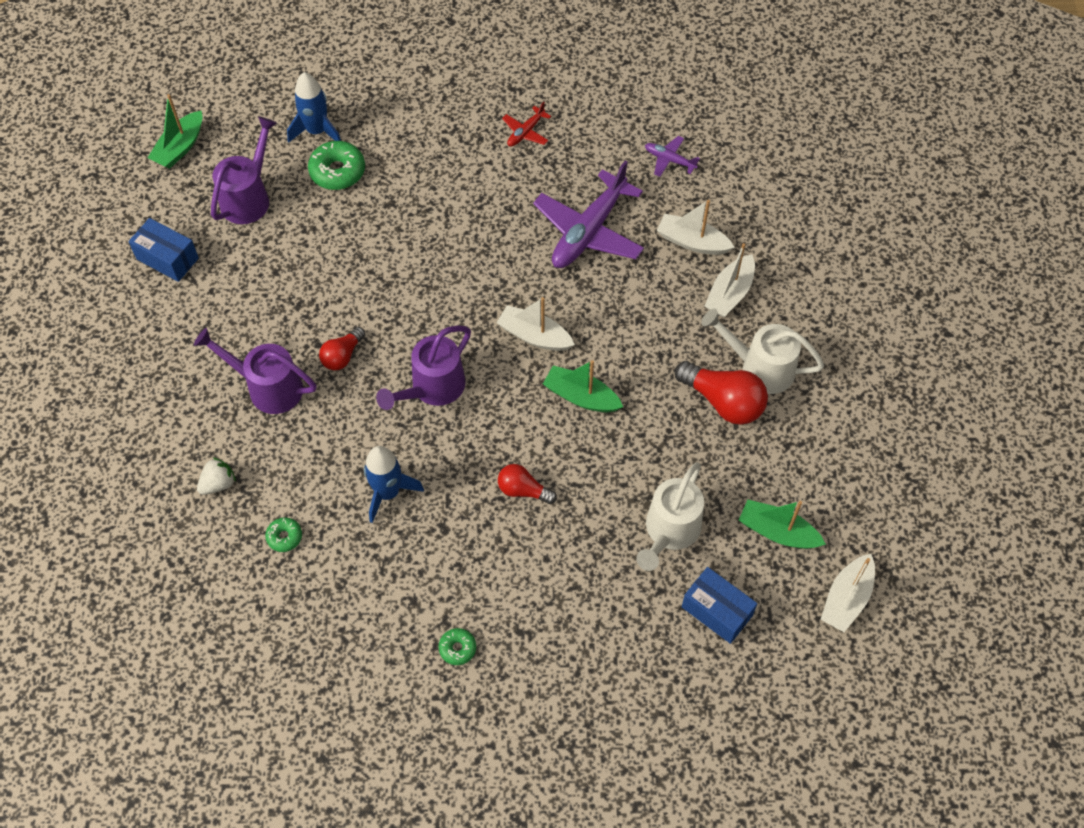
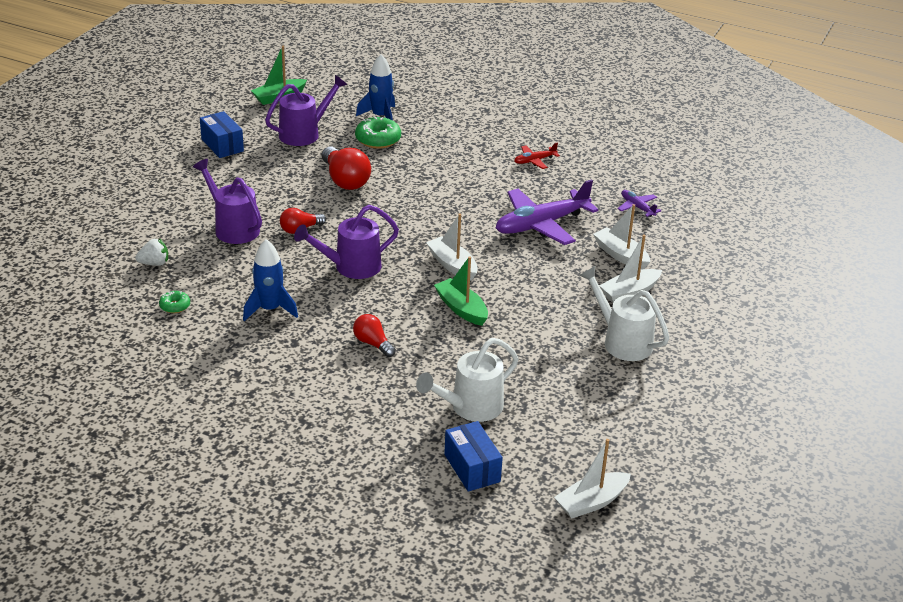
camera: 25 degrees right, 25 degrees down
green donut [438,628,476,665] -> none
red light bulb [675,361,768,425] -> red light bulb moved to [322,147,371,190]
green boat [739,500,826,549] -> none

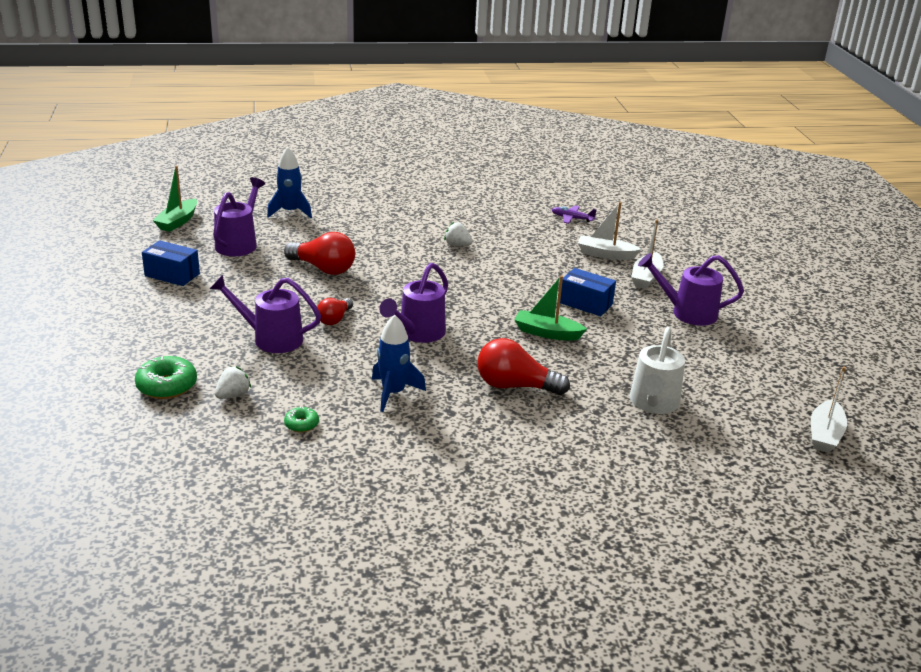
camera: 35 degrees left, 5 degrees down
red light bulb [353,314,396,357] -> red light bulb [477,338,570,395], size x1.69
green donut [355,117,401,149] -> green donut moved to [135,356,197,399]
white boat [426,213,478,281] -> none
blue box [444,421,503,492] -> blue box moved to [560,268,616,316]
purple plane [496,179,599,245] -> none
red plane [514,142,560,169] -> none
white watering can [579,266,669,361] -> purple watering can [638,253,744,326]
none -> white strawberry [444,222,473,246]

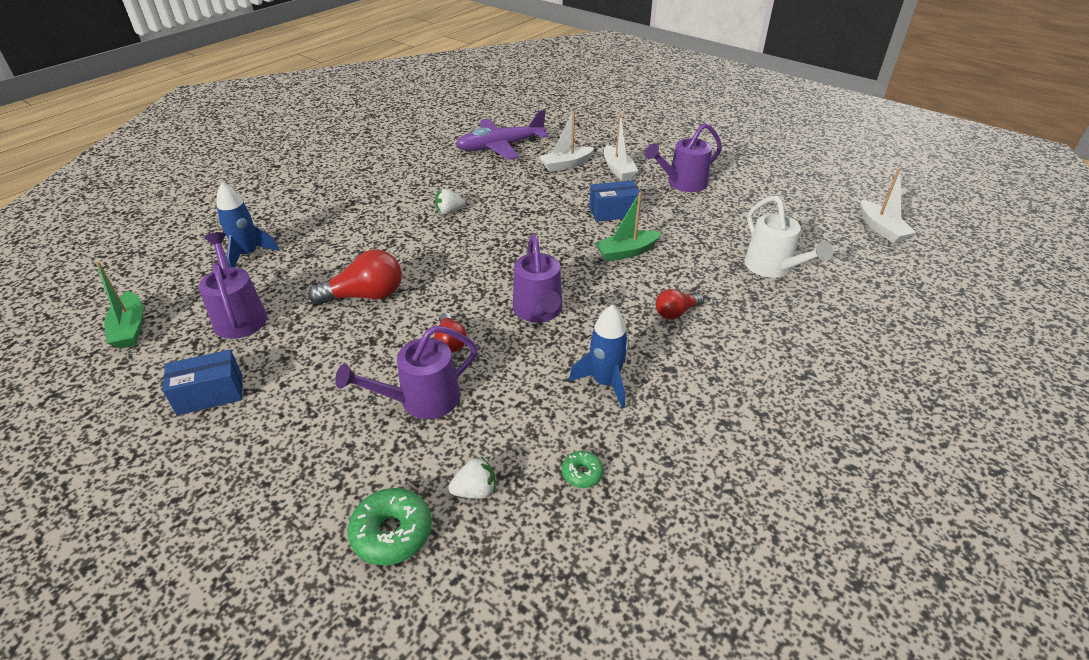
camera: 40 degrees left, 10 degrees up
white strawberry [215,366,251,399] -> white strawberry turned 75 degrees clockwise [448,456,496,499]
red light bulb [477,338,570,395] -> red light bulb [656,289,704,319], size x0.59
purple plane [552,205,597,224] -> purple plane [456,110,548,159], size x2.16

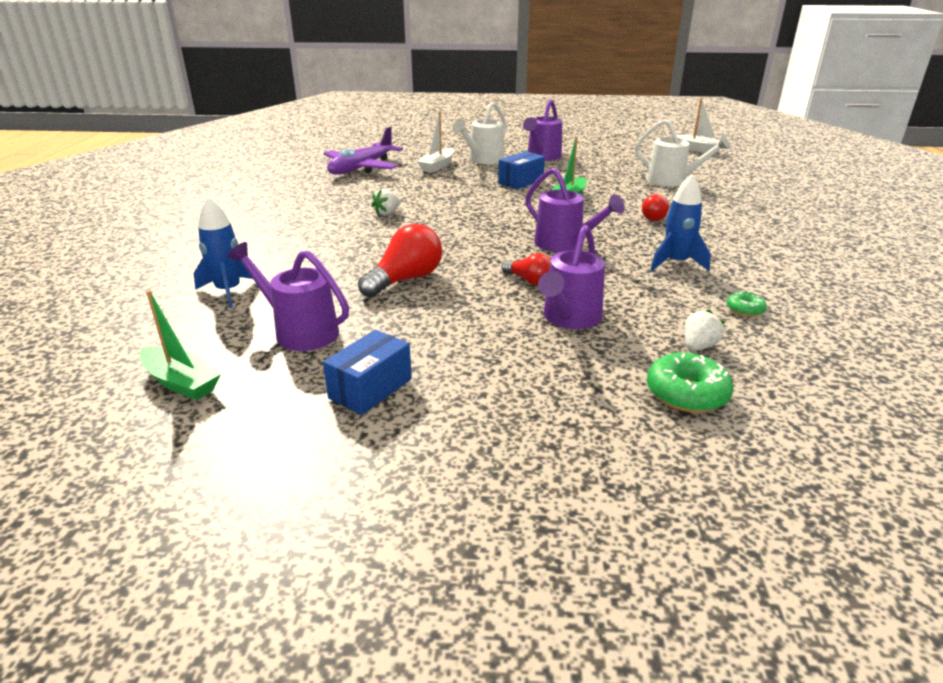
camera: 35 degrees left, 10 degrees down
white boat [604,114,638,181] -> white watering can [452,102,507,164]

